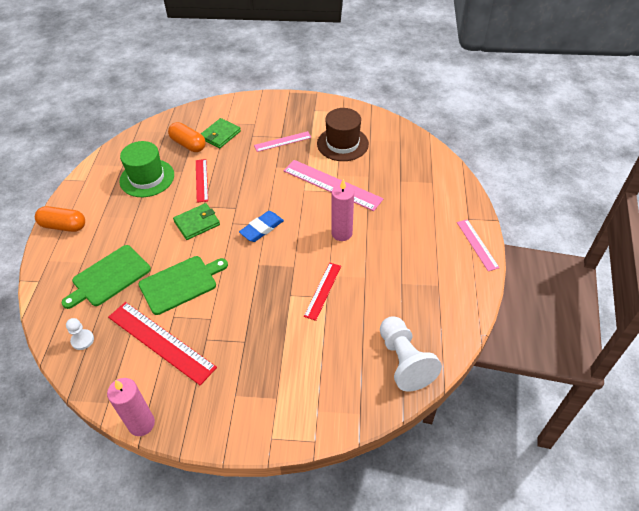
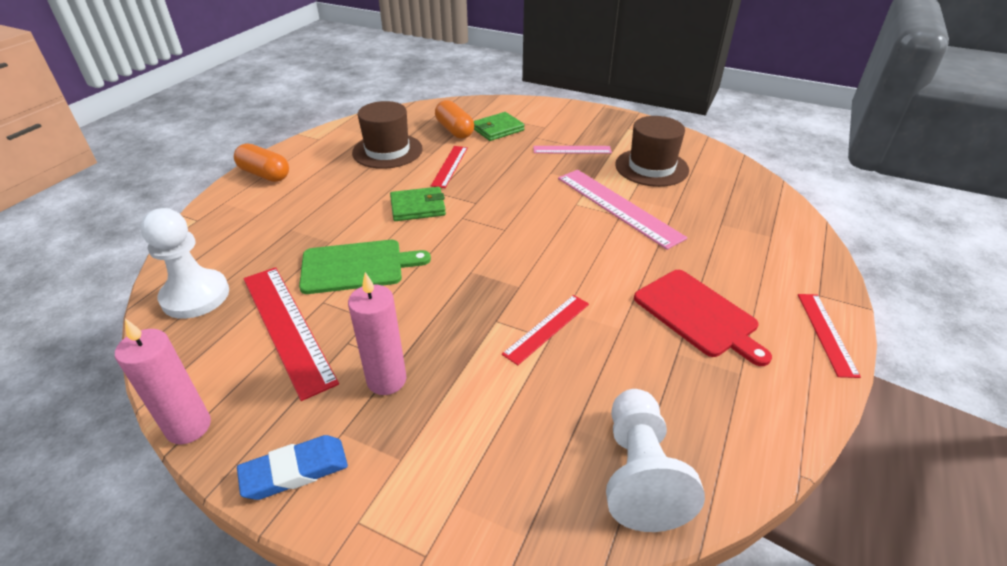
camera: 20 degrees right, 10 degrees down
green cutting board [62,245,151,309] -> none
white pawn [66,318,94,350] -> white pawn [140,208,229,319], size x2.03
green hat [119,141,174,197] -> brown hat [352,101,423,169]
blue eraser [239,211,284,242] -> blue eraser moved to [237,435,348,500]
pink candle [331,179,354,241] -> pink candle moved to [348,272,406,395]
pink ruler [457,219,499,271] -> red ruler [798,294,861,378]
none -> red cutting board [634,270,772,366]

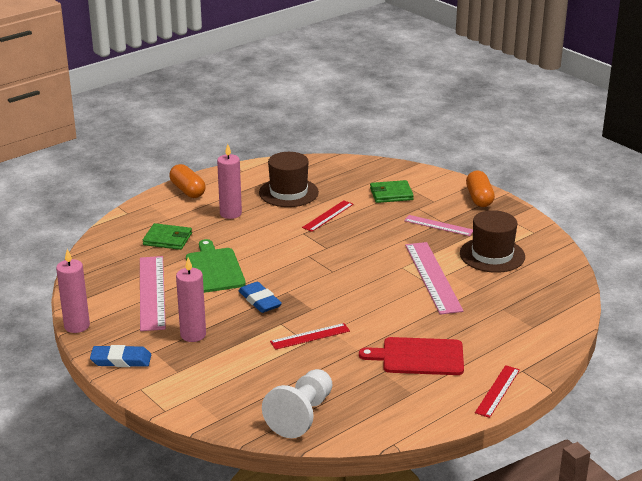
camera: 25 degrees right, 10 degrees down
white pawn [140,208,229,319] -> none
red ruler [243,267,339,401] -> pink ruler [140,256,166,331]
green cutting board [299,240,431,294] -> green cutting board turned 120 degrees counterclockwise [186,239,246,293]
green wallet [390,187,446,221] -> green wallet moved to [143,223,192,250]
orange capsule [435,100,474,139] -> orange capsule moved to [466,170,495,207]
red cutting board [634,270,772,366] -> red cutting board turned 105 degrees clockwise [359,337,464,375]
none -> pink candle [217,144,242,219]
none -> blue eraser [238,282,282,313]

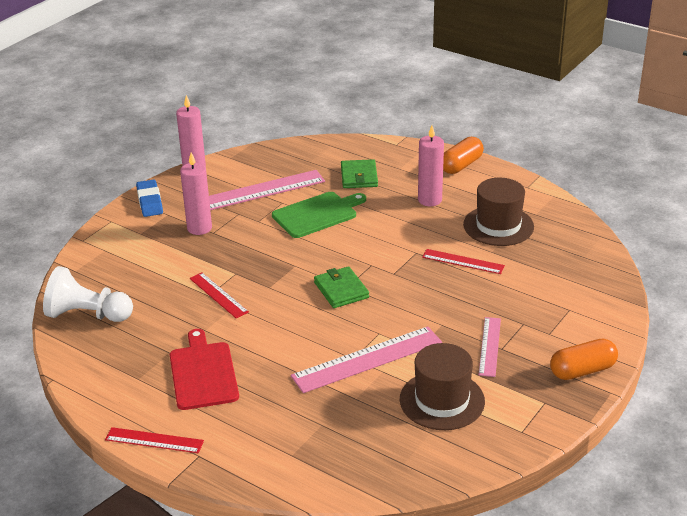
camera: 75 degrees right, 5 degrees up
blue eraser [238,282,282,313] -> none
green wallet [370,180,414,203] -> green wallet moved to [314,266,369,308]

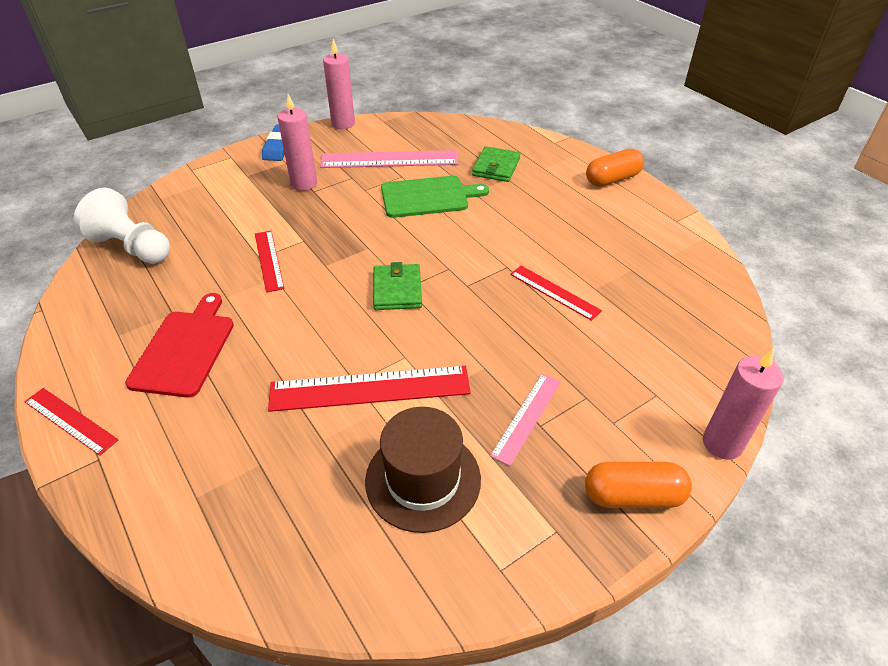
camera: 20 degrees right, 10 degrees up
pink ruler [291,326,442,393] -> red ruler [268,366,471,412]
pink candle [418,126,444,206] -> pink candle moved to [703,349,784,460]
brown hat [463,178,534,246] -> none

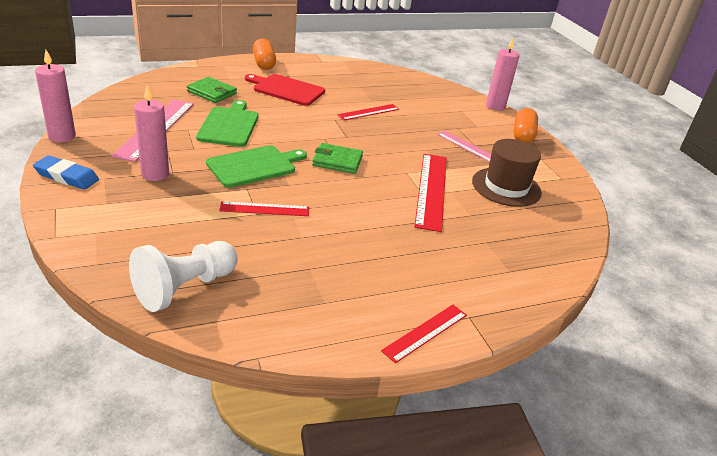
camera: 80 degrees left, 10 degrees down
red cutting board [125,293,234,398] -> red cutting board moved to [245,74,325,106]
none -> green cutting board [206,145,307,188]

